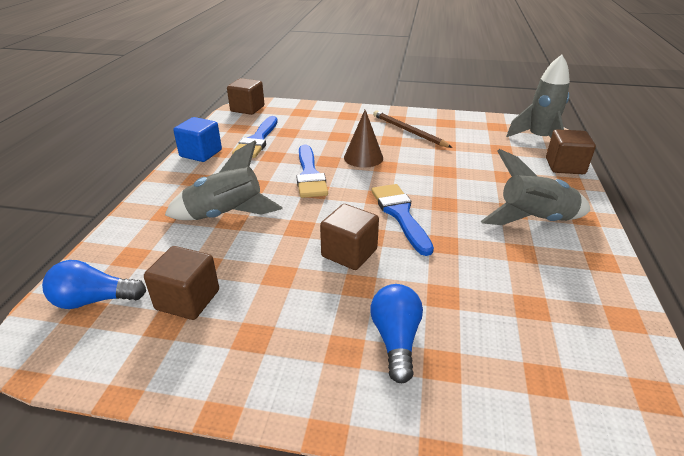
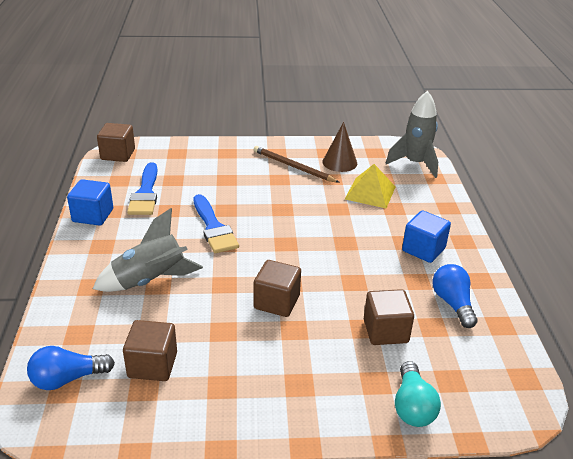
camera: 15 degrees left, 0 degrees up
brown cone [344,110,383,168] -> brown cone moved to [323,122,357,172]
blue light bulb [370,284,423,383] -> blue light bulb moved to [432,264,478,328]
blue brush [371,184,434,256] -> none
grey rocket [481,149,590,225] -> blue cube [402,211,451,263]
brown cube [546,129,596,174] -> brown cube moved to [364,289,414,345]
none -> yellow pyramid [345,164,396,208]
none -> turquoise light bulb [395,361,441,427]

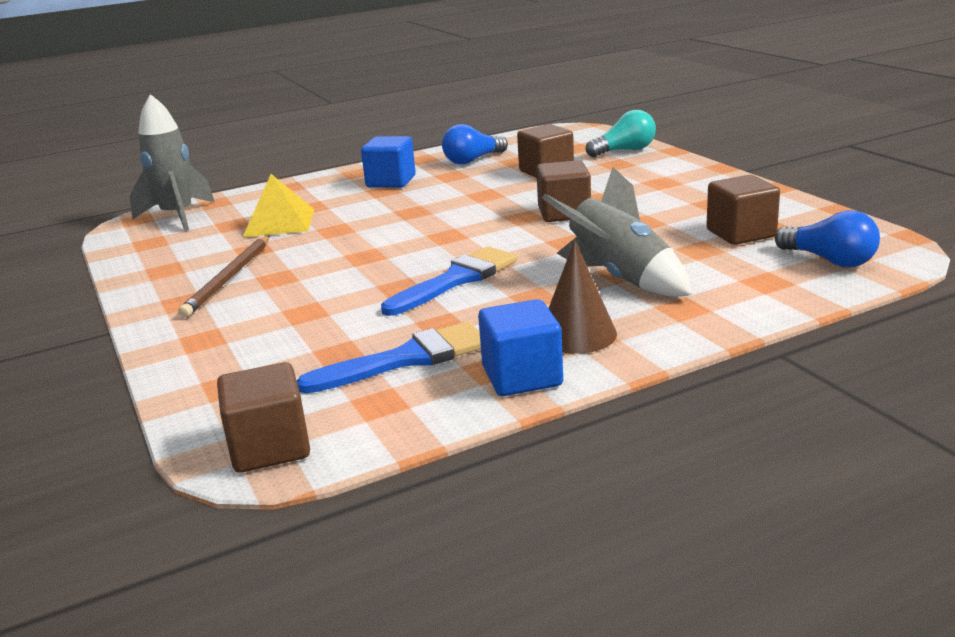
camera: 110 degrees left, 10 degrees down
brown cone [323,122,357,172] -> brown cone moved to [548,240,617,354]

